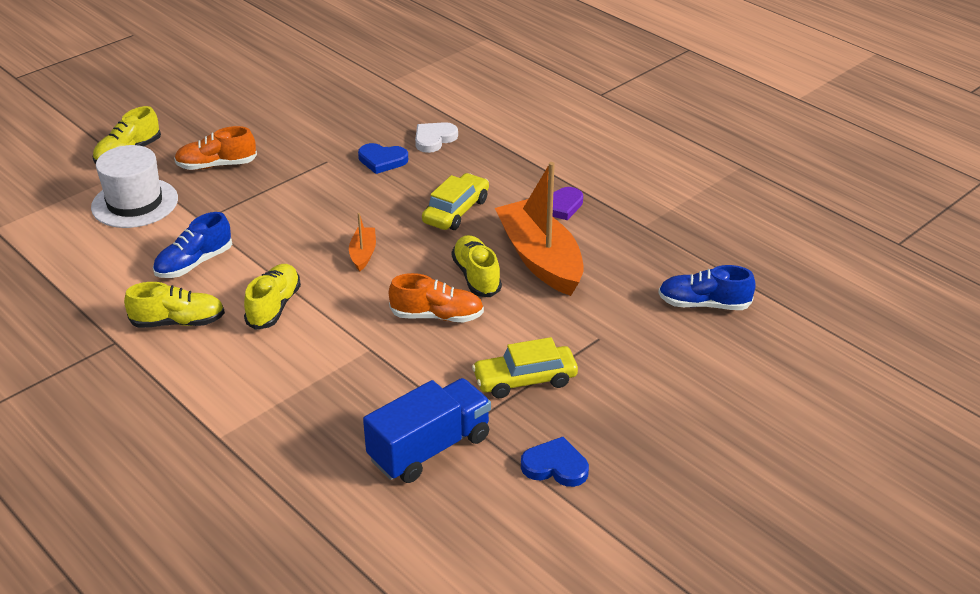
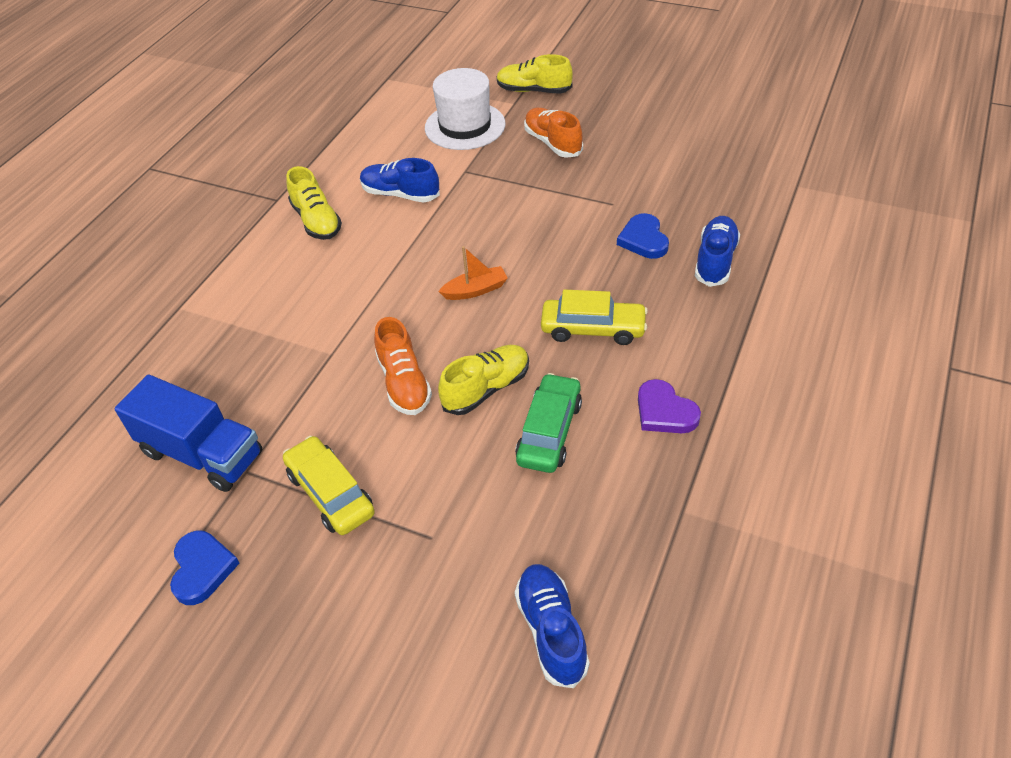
camera: 70 degrees right, 10 degrees up
yellow shoe [244,264,301,330] -> none
white heart [415,122,458,153] -> blue shoe [695,216,740,287]
orange boat [495,162,584,296] -> green car [515,373,582,473]

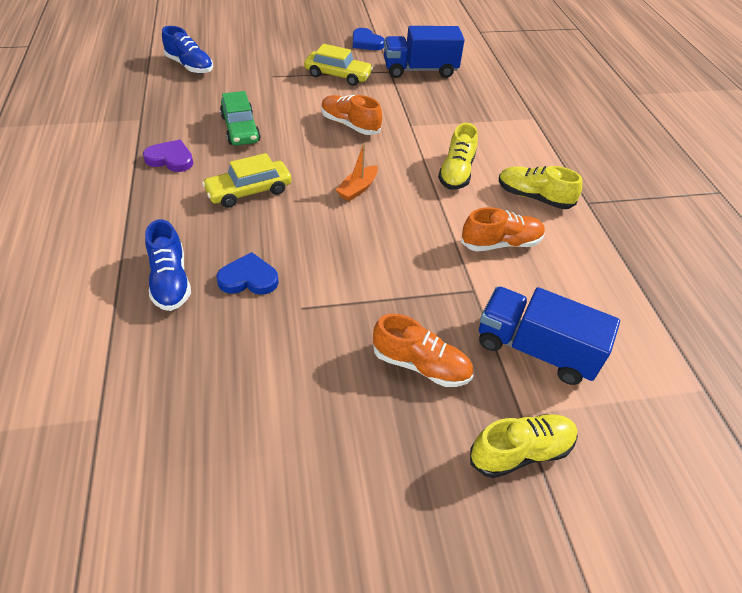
camera: 140 degrees right, 0 degrees up
blue shoe [360,158,440,202] -> orange shoe [461,207,545,252]
white hat [425,68,505,150] -> blue truck [479,286,620,385]
yellow shoe [438,345,529,415] -> yellow shoe moved to [438,123,478,189]
blue heart [617,213,669,259] -> blue heart turned 45 degrees counterclockwise [217,252,279,295]

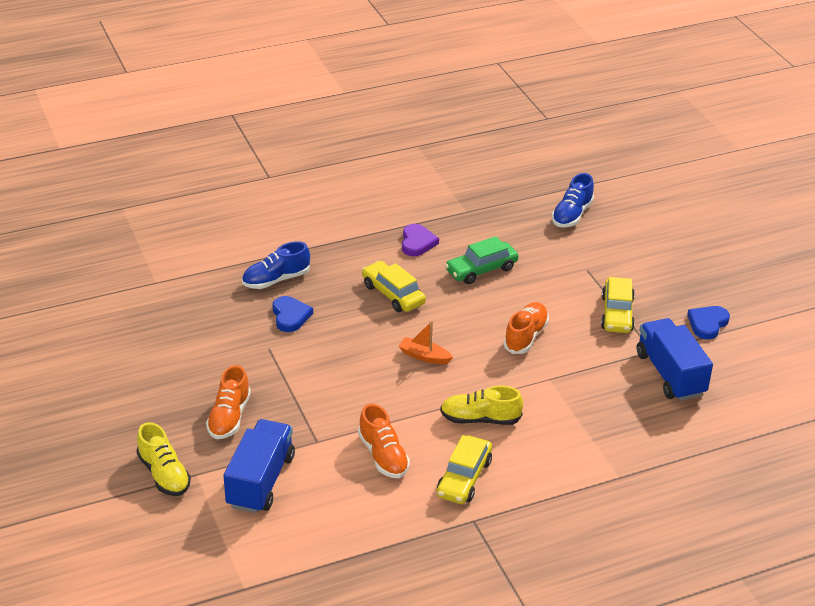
camera: 80 degrees right, 10 degrees down
yellow shoe [499,166,582,209] -> yellow car [437,435,492,504]

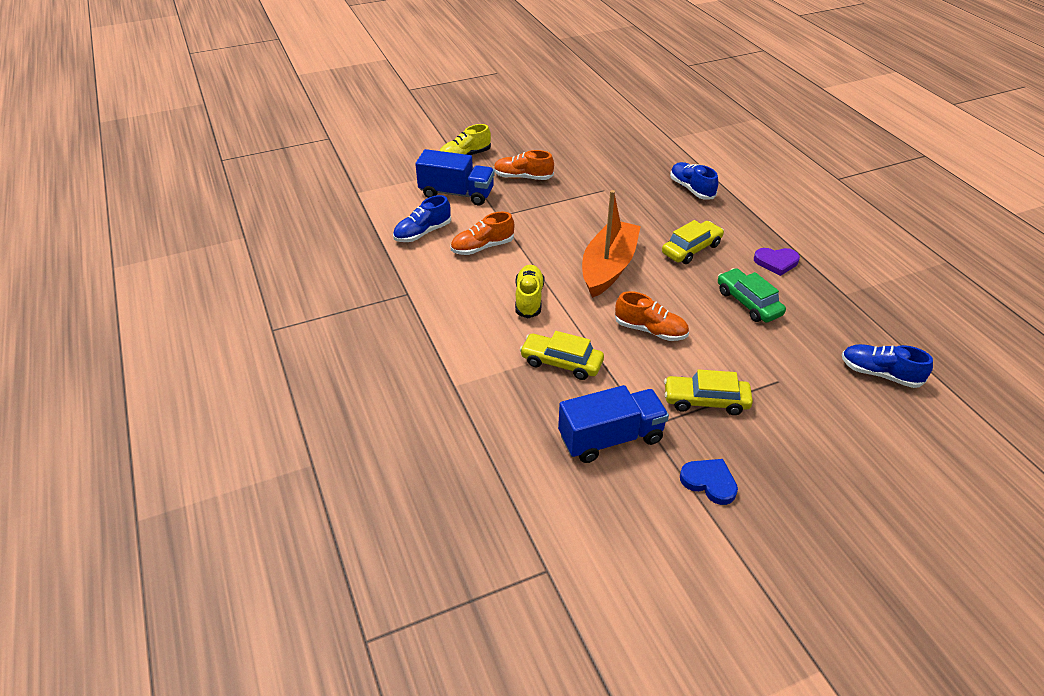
camera: 90 degrees right, 5 degrees up
blue heart [273,296,313,332] -> none
orange boat [399,321,453,364] -> orange boat [582,190,641,298], size x2.24
yellow car [437,435,492,504] -> yellow car moved to [520,331,604,380]
none -> blue shoe [393,195,451,242]

